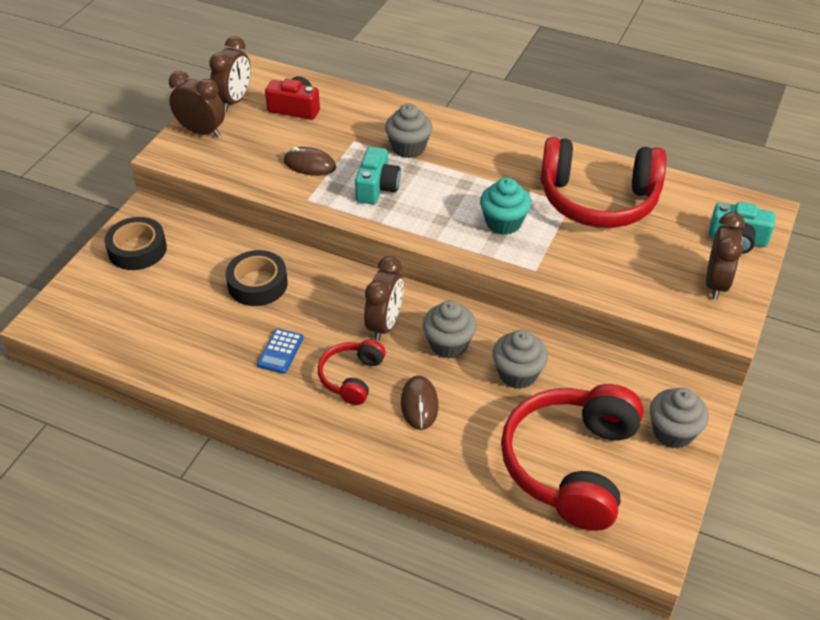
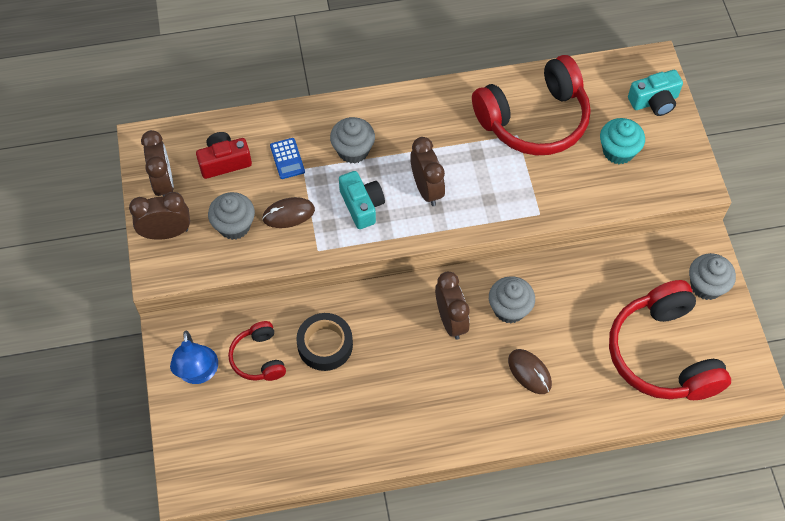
camera: 35 degrees left, 15 degrees up
black tape [105,217,167,270] -> blue lamp [170,331,218,384]
blue calculator [257,328,304,374] -> blue calculator moved to [270,138,305,179]
red headphones [318,339,386,405] -> red headphones moved to [228,321,286,381]
turquoise cupcake [480,177,531,235] -> turquoise cupcake moved to [600,118,645,164]
grey cupcake [492,330,548,389] -> grey cupcake moved to [208,192,255,240]
brown clock [706,212,745,300] -> brown clock moved to [410,137,445,206]

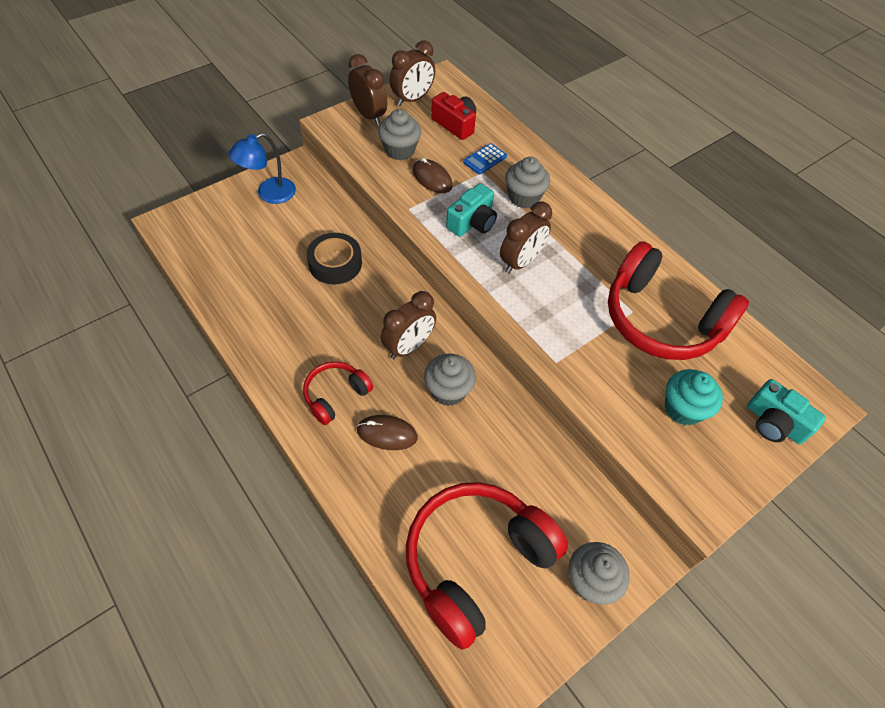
camera: 60 degrees right, 5 degrees down
red headphones [228,321,286,381] -> red headphones moved to [303,362,373,425]
brown mouse [508,349,552,394] -> brown mouse turned 75 degrees clockwise [357,415,417,450]

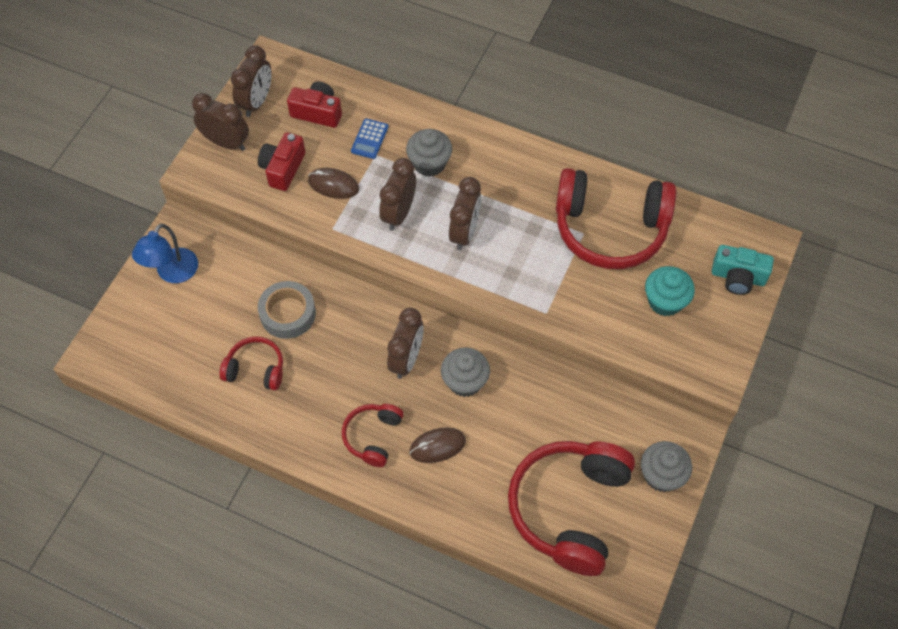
camera: 25 degrees left, 5 degrees up
black tape [307,233,362,284] -> grey tape [258,281,316,339]
grey cupcake [378,109,421,160] -> red camera [258,132,305,191]
turquoise camera [446,183,497,237] -> brown clock [379,158,416,231]
none -> red headphones [219,336,283,390]

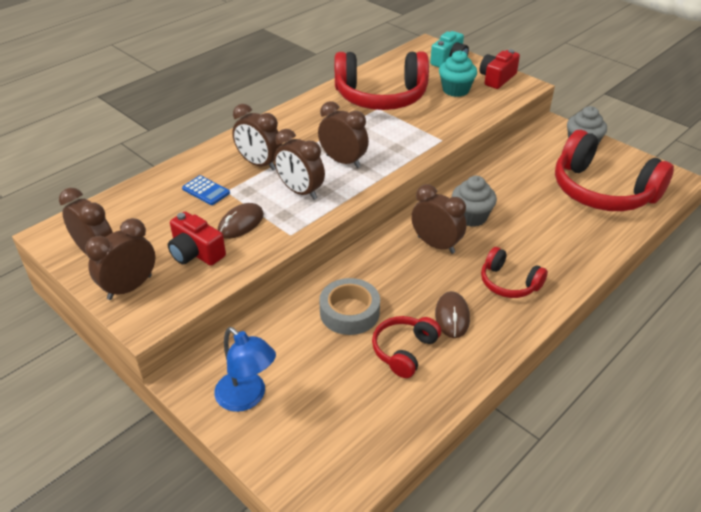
camera: 70 degrees left, 20 degrees down
red camera [287,82,342,128] -> red camera moved to [480,49,520,89]
grey cupcake [406,129,452,177] -> brown clock [232,104,282,170]
brown mouse [409,427,466,463] -> brown mouse moved to [435,291,470,338]
red headphones [556,168,676,269] -> red headphones turned 60 degrees clockwise [335,51,429,110]

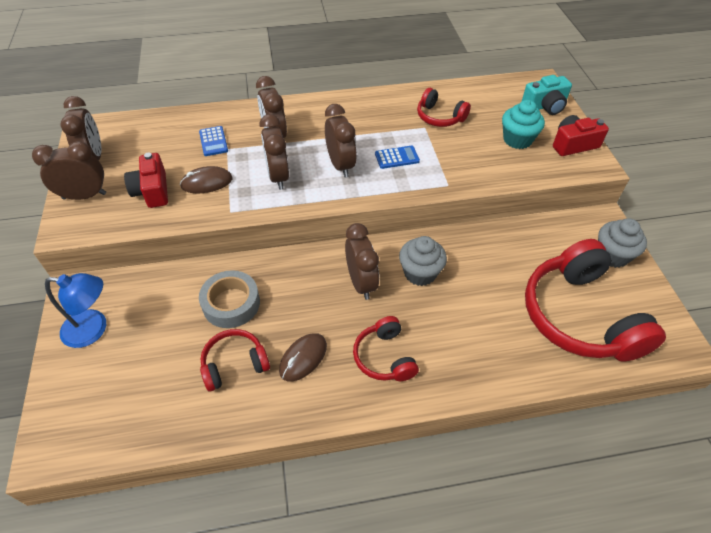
camera: 35 degrees right, 10 degrees up
blue lamp [214,327,276,412] -> blue lamp turned 75 degrees counterclockwise [45,273,106,348]
red headphones [335,51,429,110] -> red headphones [417,88,471,127], size x0.50
none -> blue calculator [375,146,420,169]

